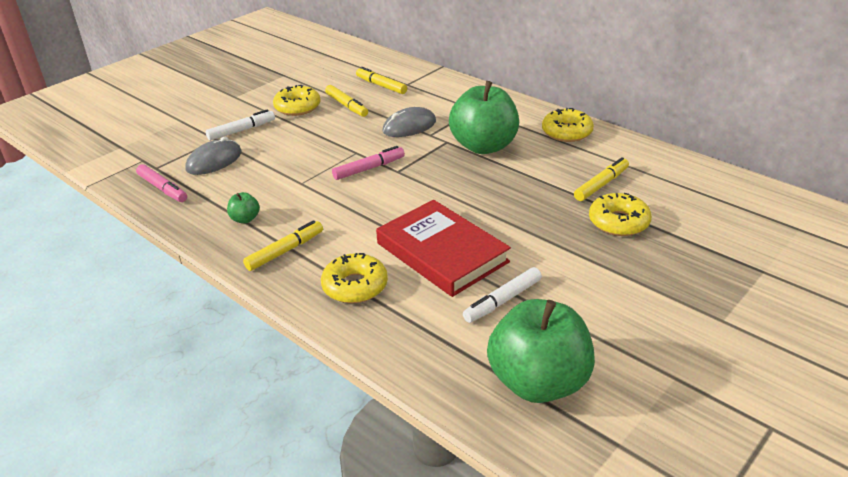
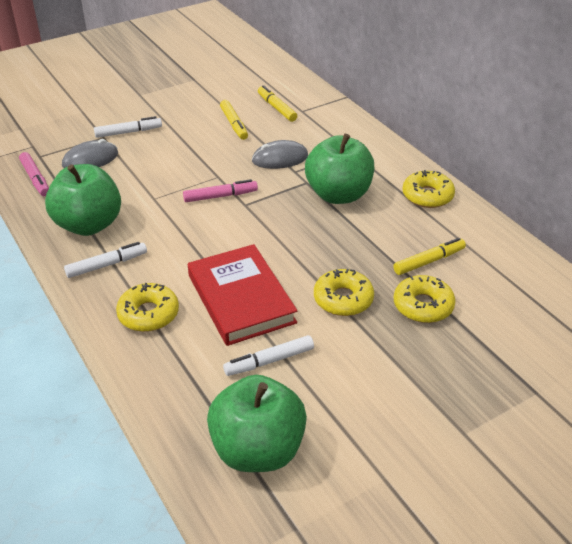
camera: 15 degrees right, 5 degrees up
green apple [227,192,260,223] -> green apple [45,164,121,236], size x2.46
yellow marker [243,220,323,271] -> white marker [64,242,147,278]
yellow donut [273,85,321,116] -> yellow donut moved to [314,269,374,316]

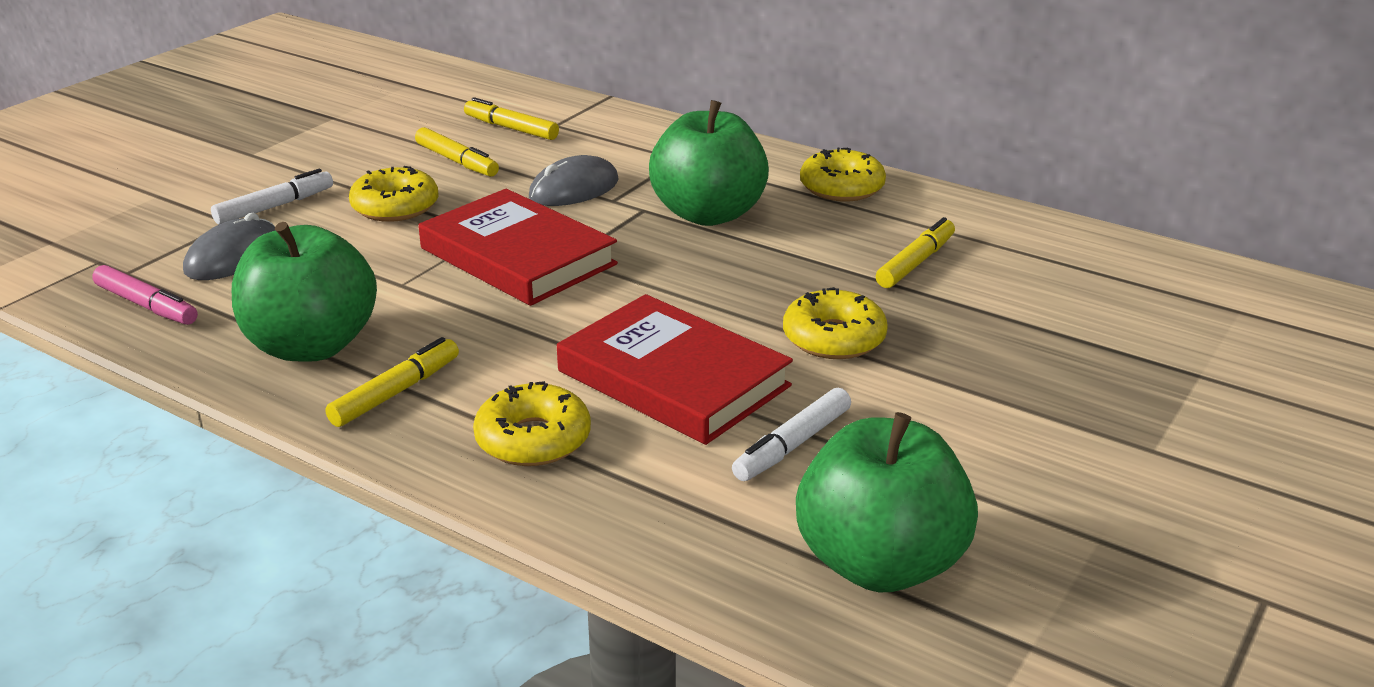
camera: 25 degrees left, 10 degrees down
white marker [64,242,147,278] -> yellow marker [325,337,459,427]
pink marker [183,179,258,202] -> red book [419,189,618,306]
yellow donut [394,275,456,323] -> yellow donut moved to [349,166,438,222]

